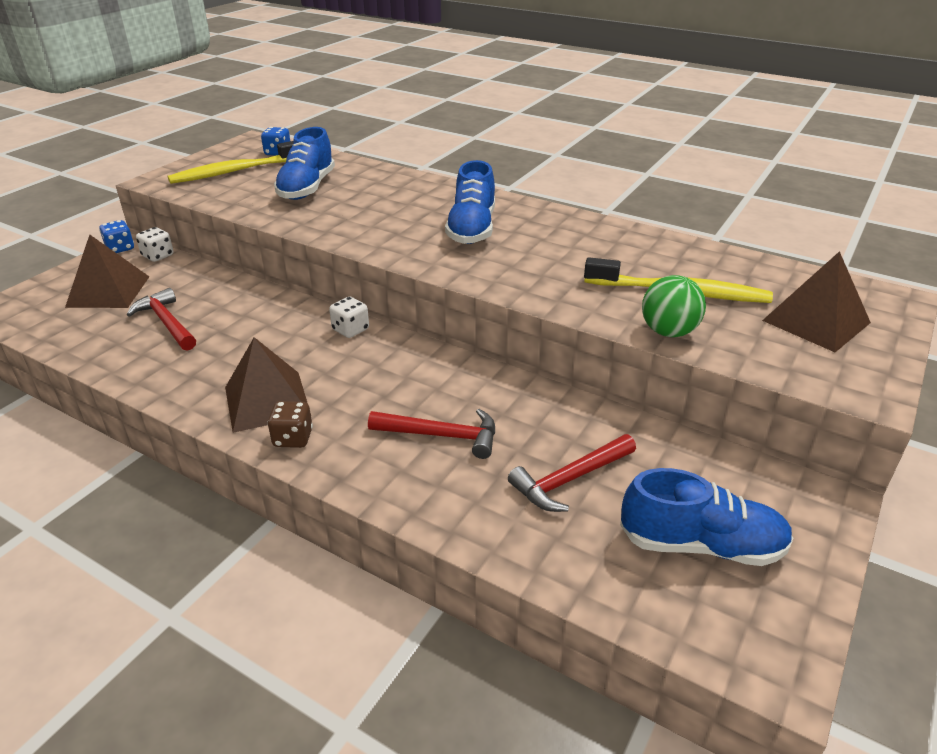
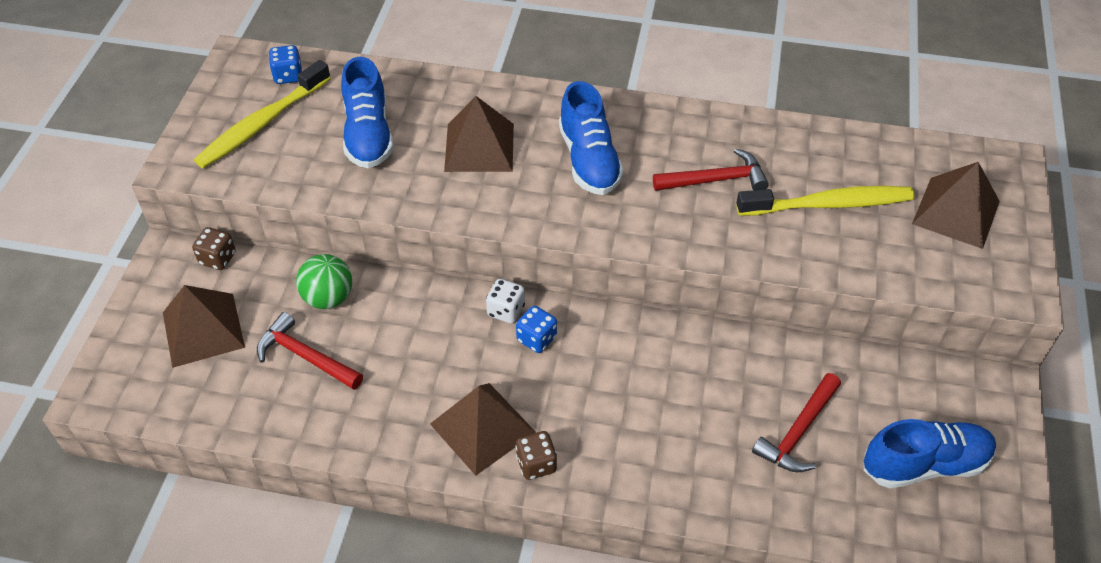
camera: 20 degrees left, 15 degrees up
blue dice [99,220,134,253] -> blue dice moved to [516,306,557,353]
white dice [136,227,174,262] -> brown dice [192,227,236,270]
red hammer [368,409,495,459] -> red hammer moved to [653,149,769,191]
green ball [642,275,706,337] -> green ball moved to [296,254,352,309]
none -> brown pyramid [444,96,514,172]

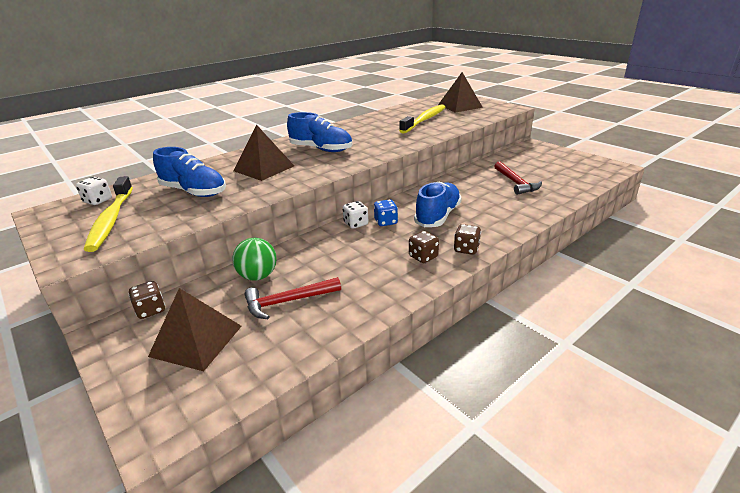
camera: 50 degrees left, 20 degrees down
blue dice [269,45,302,84] -> white dice [76,177,112,205]
brown pyramid [430,383,536,476] -> brown dice [409,231,439,263]
red hammer [653,149,769,191] -> none
blue shoe [864,419,996,488] -> blue shoe moved to [414,182,462,227]

